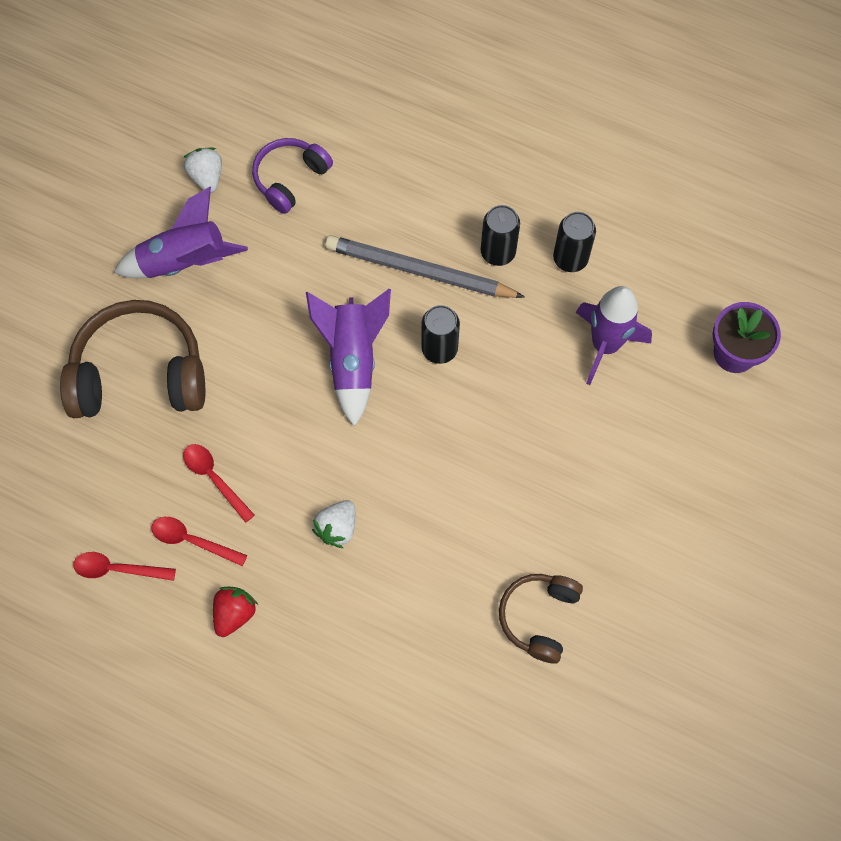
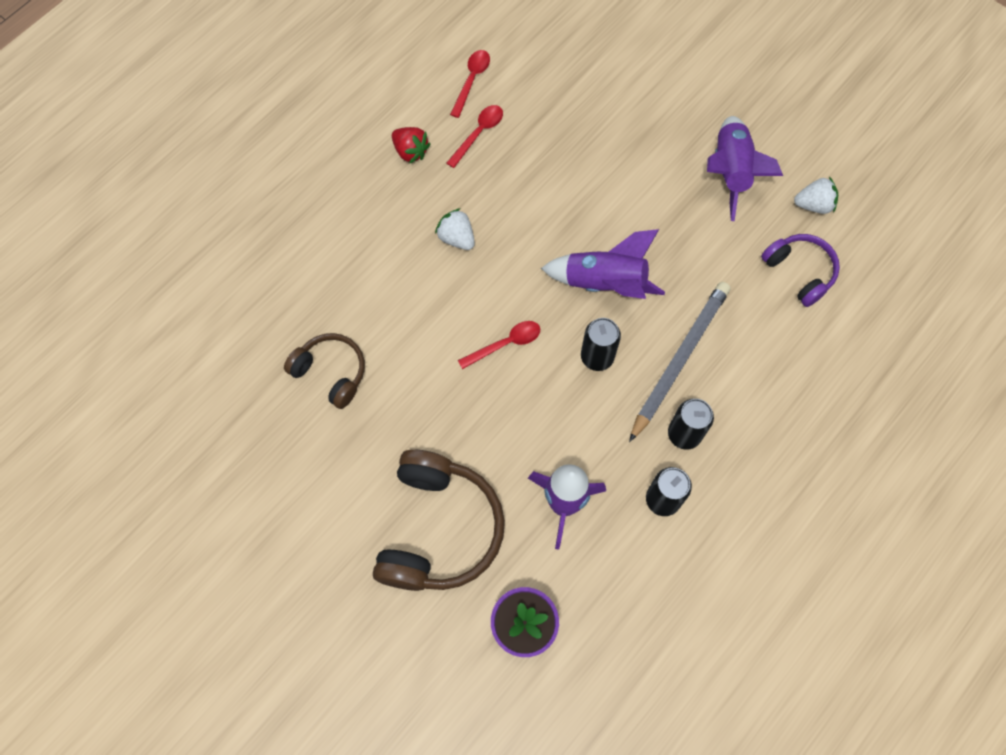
camera: 105 degrees right, 0 degrees up
brown headphones [60,300,205,418] -> brown headphones moved to [373,450,505,591]
red spoon [183,444,255,523] -> red spoon moved to [458,321,540,369]

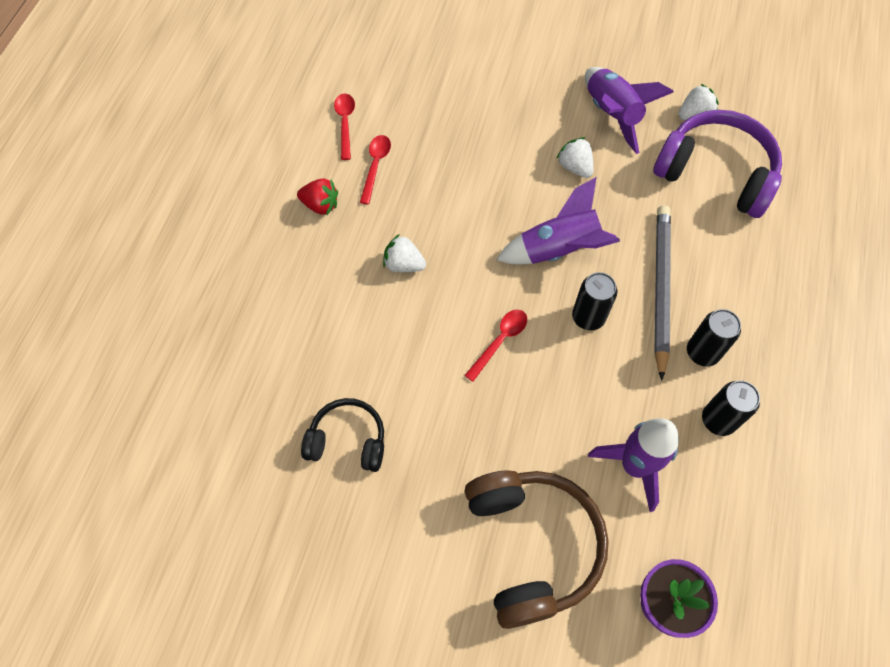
camera: 25 degrees left, 5 degrees down
brown headphones [284,333,365,409] -> black headphones [301,398,384,472]
purple headphones [761,234,840,307] -> purple headphones [653,110,782,218], size x1.72
none -> white strawberry [556,137,593,178]

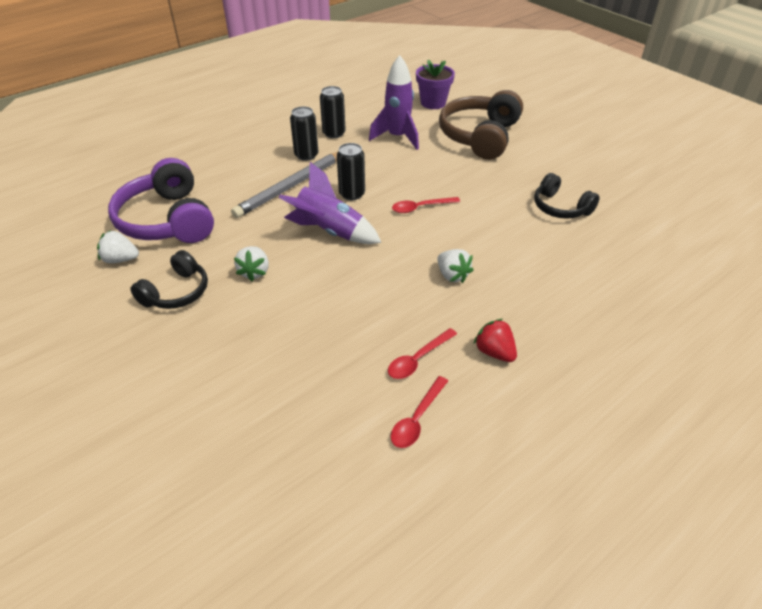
camera: 145 degrees left, 20 degrees down
purple rocket [585,67,674,154] -> black headphones [130,250,208,309]

